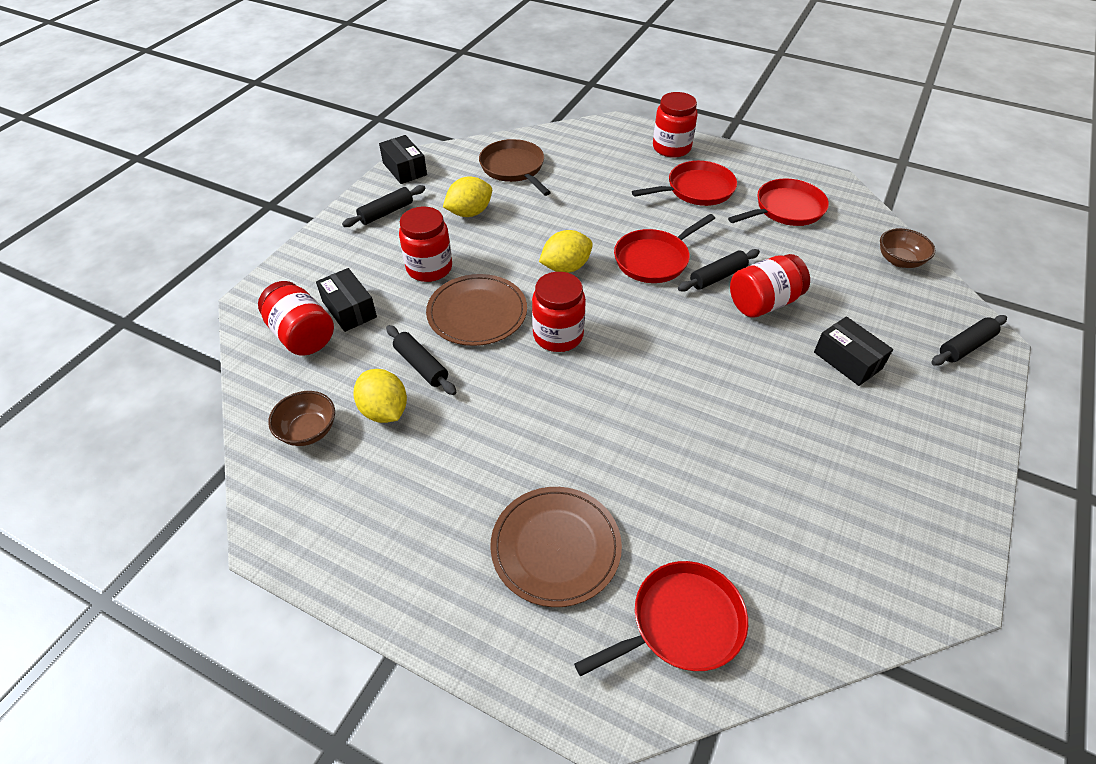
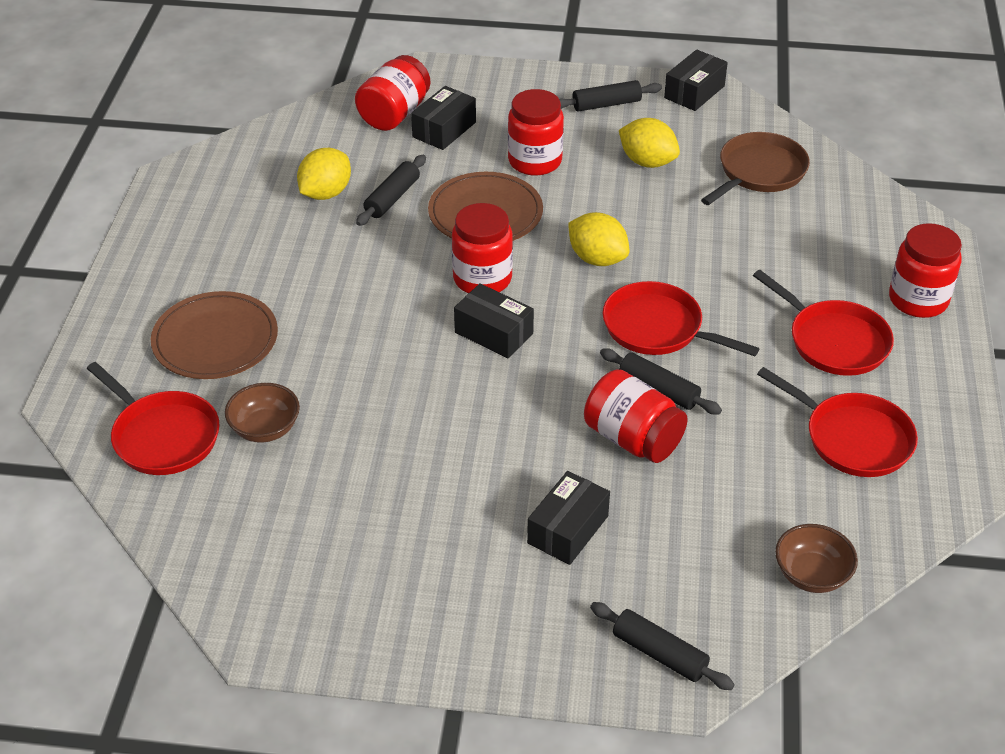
camera: 70 degrees right, 5 degrees down
brown bowl [268,391,335,446] -> brown bowl moved to [225,383,300,442]
black rolling pin [342,185,426,227] -> black rolling pin turned 45 degrees counterclockwise [559,80,662,112]
none -> black box [454,283,534,359]

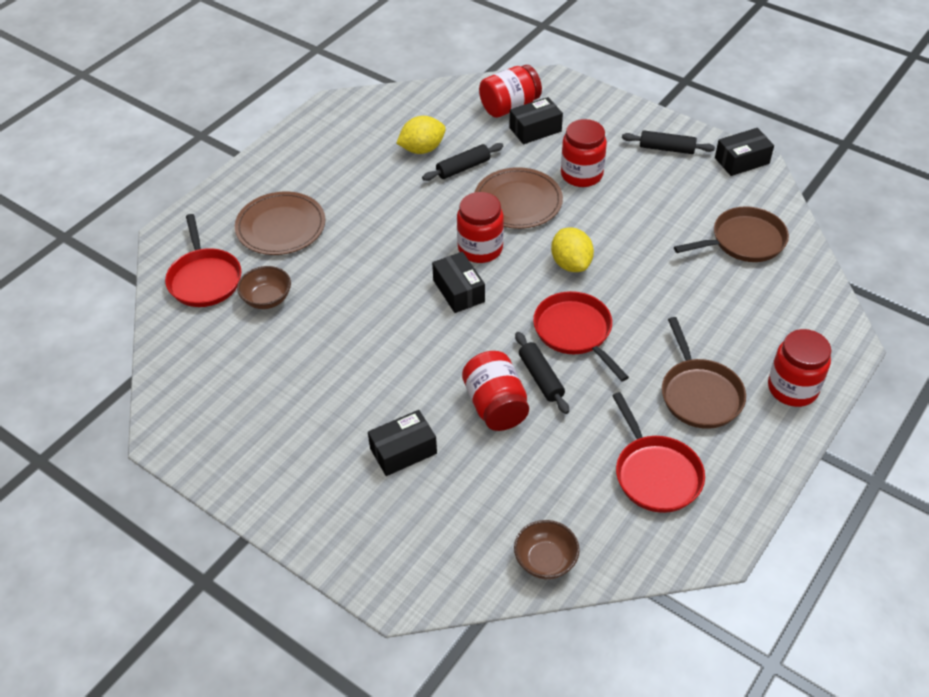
camera: 30 degrees right, 5 degrees up
black rolling pin [590,602,735,690] -> none
yellow lemon [619,118,680,168] -> none
red pan [753,270,894,376] -> brown pan [662,317,746,429]

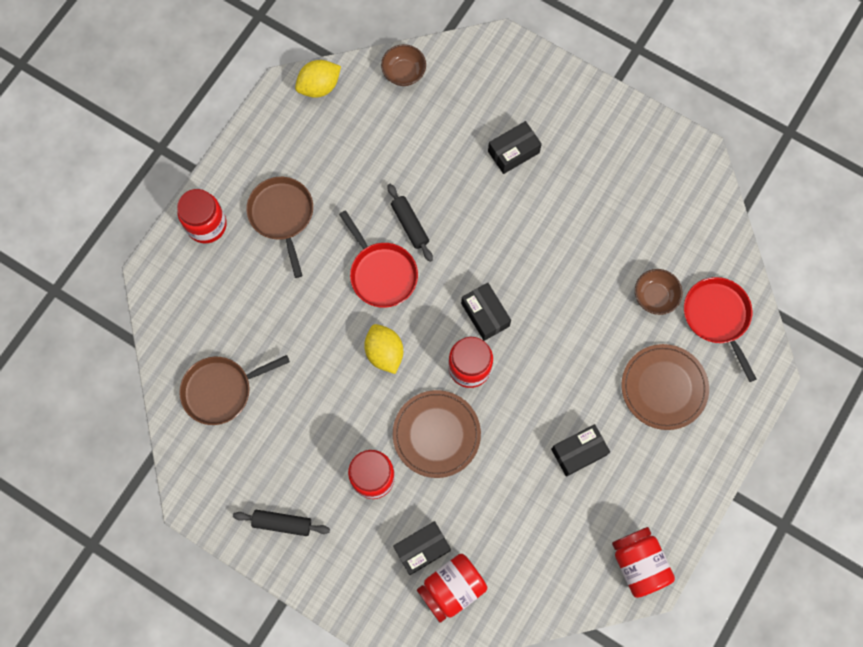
camera: 175 degrees right, 25 degrees up
yellow lemon [396,116,446,154] -> yellow lemon moved to [295,60,341,98]
black rolling pin [422,143,503,181] -> none
red jar [462,351,529,431] -> red jar moved to [612,527,675,598]
red pan [612,392,705,513] -> none
black box [715,128,774,176] -> black box moved to [551,424,610,477]

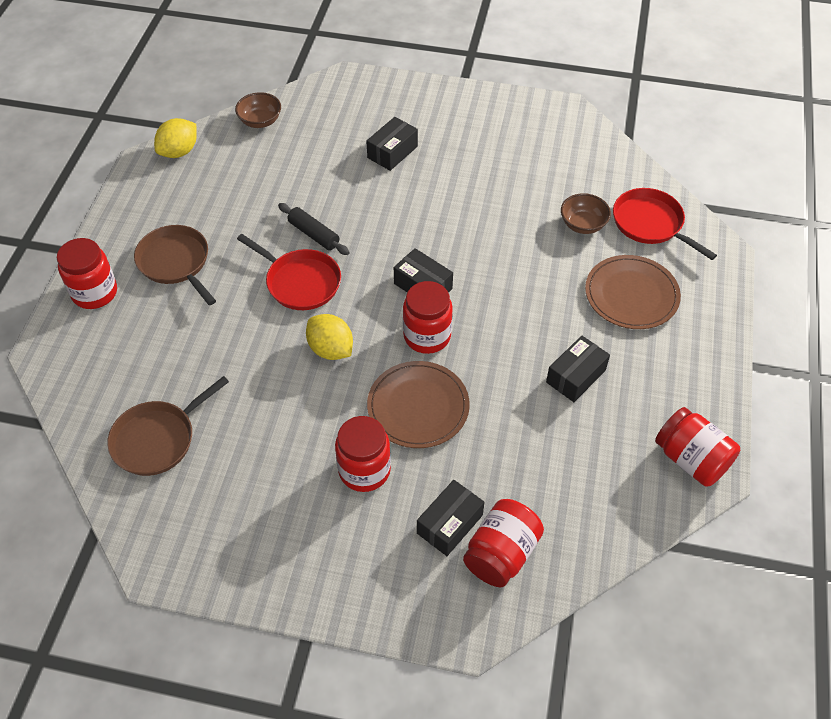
camera: 20 degrees left, 20 degrees down
black rolling pin [233,510,330,536] -> none

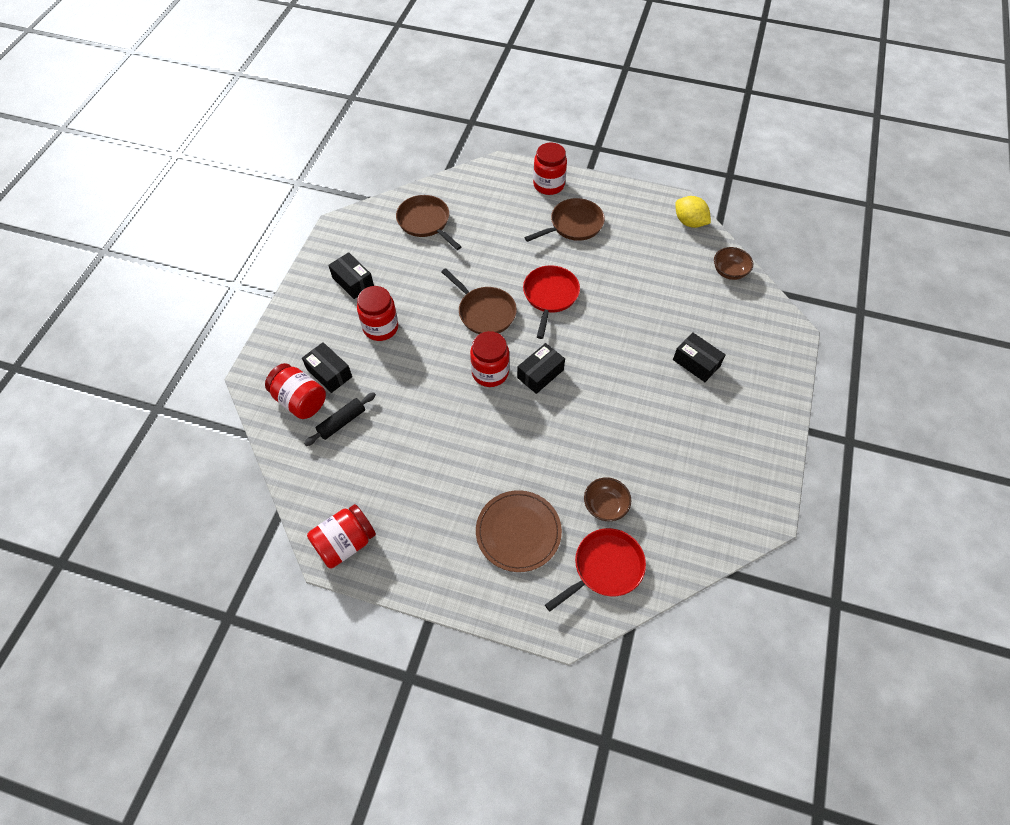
camera: 95 degrees right, 5 degrees up
red pan [237,234,341,310] -> red pan turned 150 degrees clockwise [523,265,580,339]
black rolling pin [278,203,350,255] -> black rolling pin moved to [304,392,376,446]
yellow lemon [306,314,353,360] -> brown pan [441,268,517,334]
brown plate [367,361,470,448] -> none
black box [546,336,610,402] -> black box moved to [328,252,374,299]

